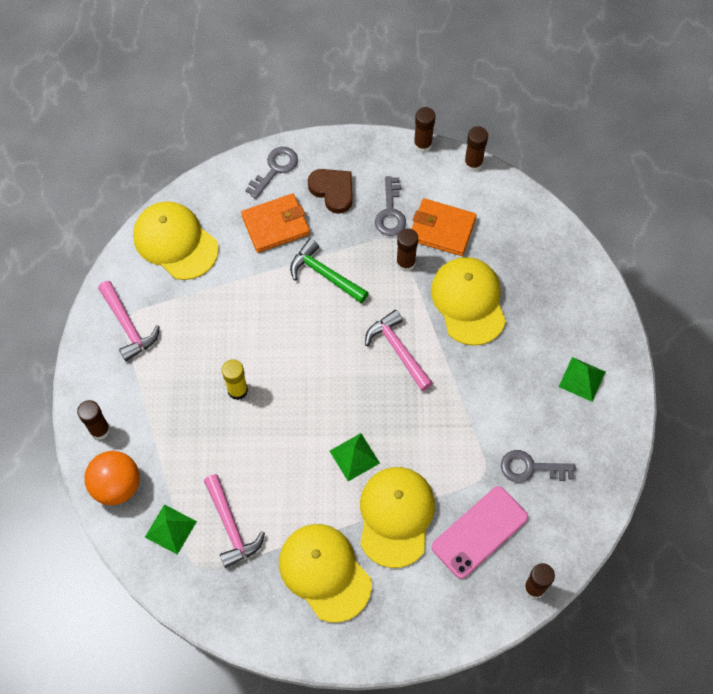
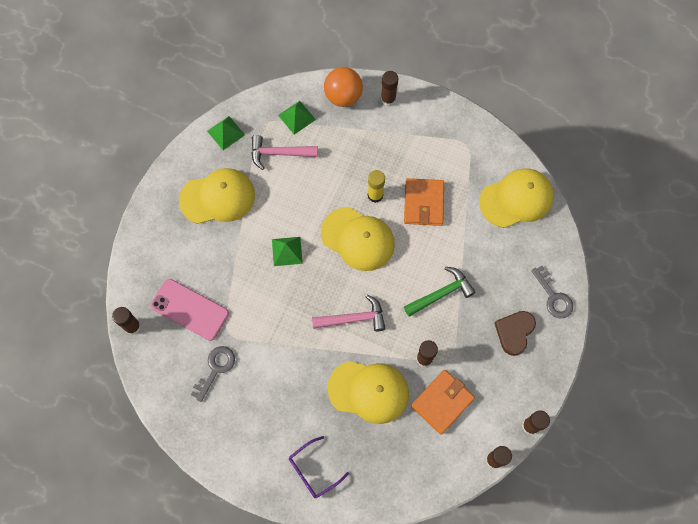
camera: 115 degrees right, 5 degrees up
pink hammer [98,281,160,361] -> none
orange wallet [241,194,310,253] -> orange wallet moved to [404,178,444,226]
brown heart [308,169,353,214] -> brown heart turned 135 degrees clockwise [495,311,536,356]
yellow cap [360,467,435,568] -> yellow cap moved to [321,207,395,271]
grey key [375,176,406,236] -> none
pink phone [432,486,528,579] -> pink phone turned 45 degrees counterclockwise [150,279,229,341]
green pyramid [559,357,605,402] -> green pyramid moved to [207,116,245,150]
none -> purple glasses [289,436,349,499]

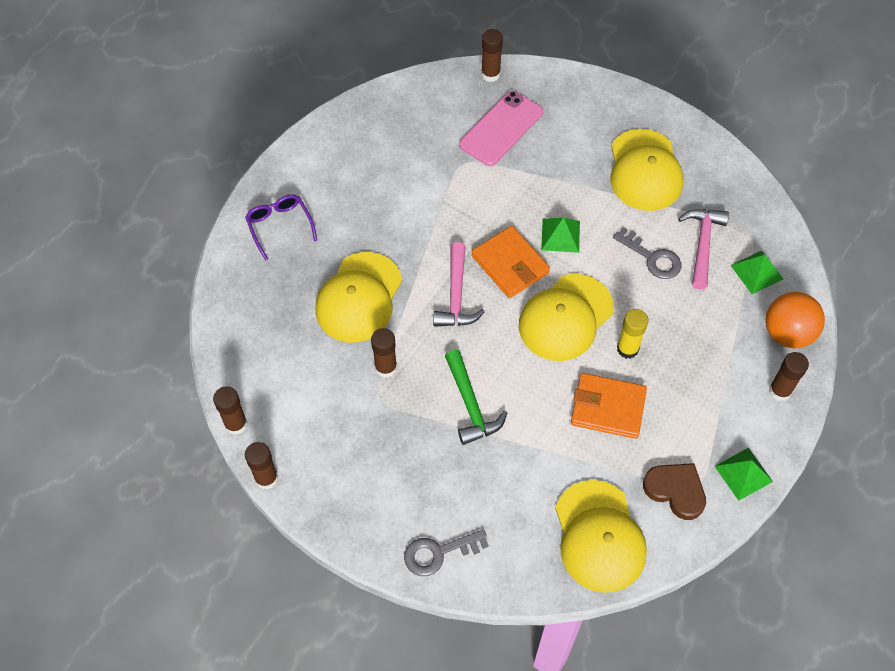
camera: 100 degrees right, 10 degrees down
grey key [191,346,235,402] -> grey key moved to [613,227,681,279]
green pyramid [207,116,245,150] -> green pyramid moved to [715,448,773,501]
orange wallet [411,370,475,435] -> orange wallet moved to [472,226,550,298]
brown heart [495,311,536,356] -> brown heart moved to [643,463,706,520]

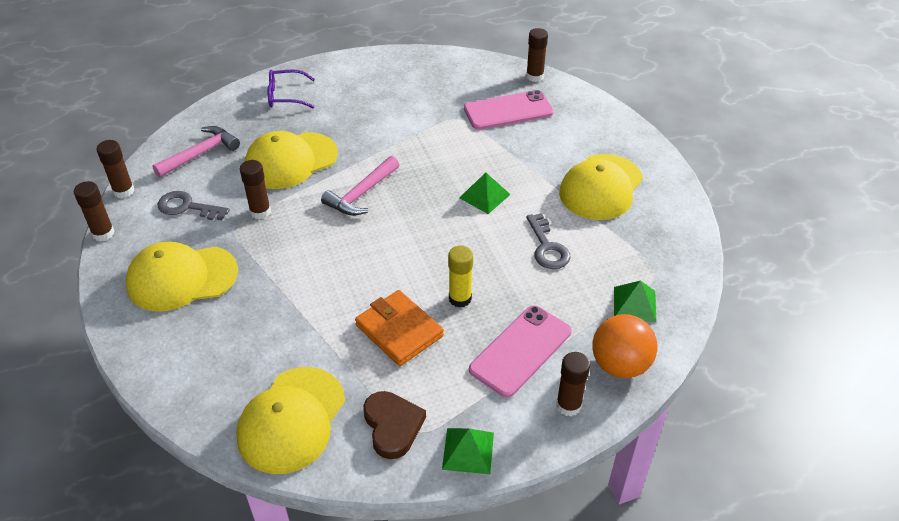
camera: 35 degrees right, 15 degrees down
purple glasses [245,194,317,261] -> purple glasses turned 105 degrees counterclockwise [267,70,315,108]
grey key [404,529,489,576] -> grey key moved to [157,191,230,220]
green hammer [445,350,507,445] -> none
orange wallet [472,226,550,298] -> none
yellow cap [519,274,614,361] -> yellow cap moved to [125,241,238,312]
pink hammer [678,209,729,290] -> pink hammer moved to [152,126,240,178]
none -> pink phone [469,305,572,398]

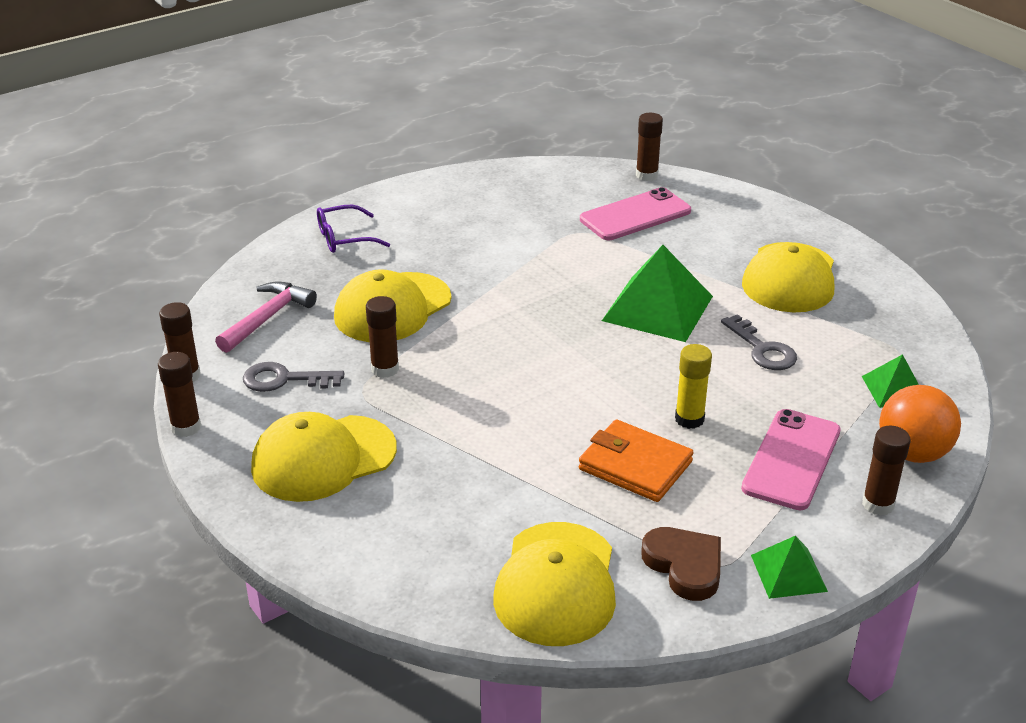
camera: 15 degrees left, 10 degrees down
pink hammer [321,156,399,216] -> none
green pyramid [460,172,511,214] -> green pyramid [602,245,713,342], size x1.85

